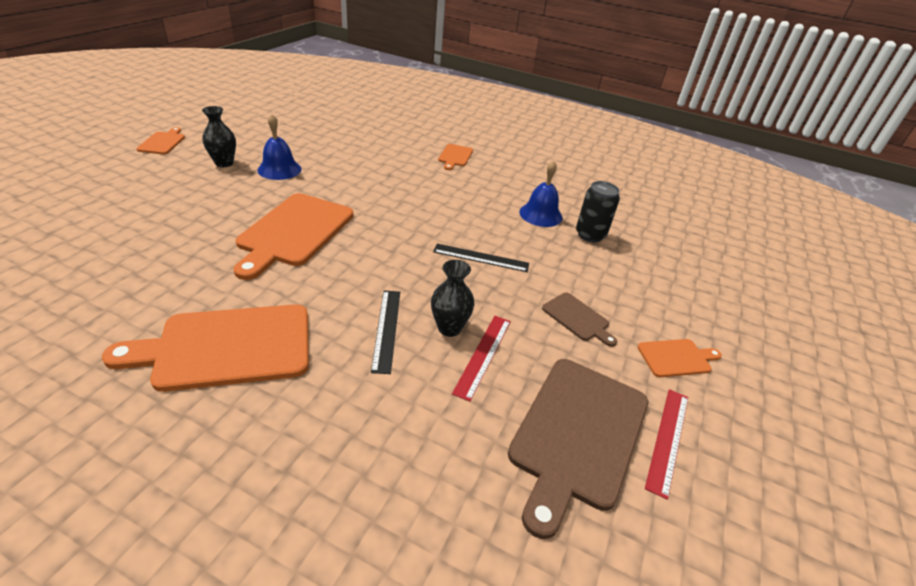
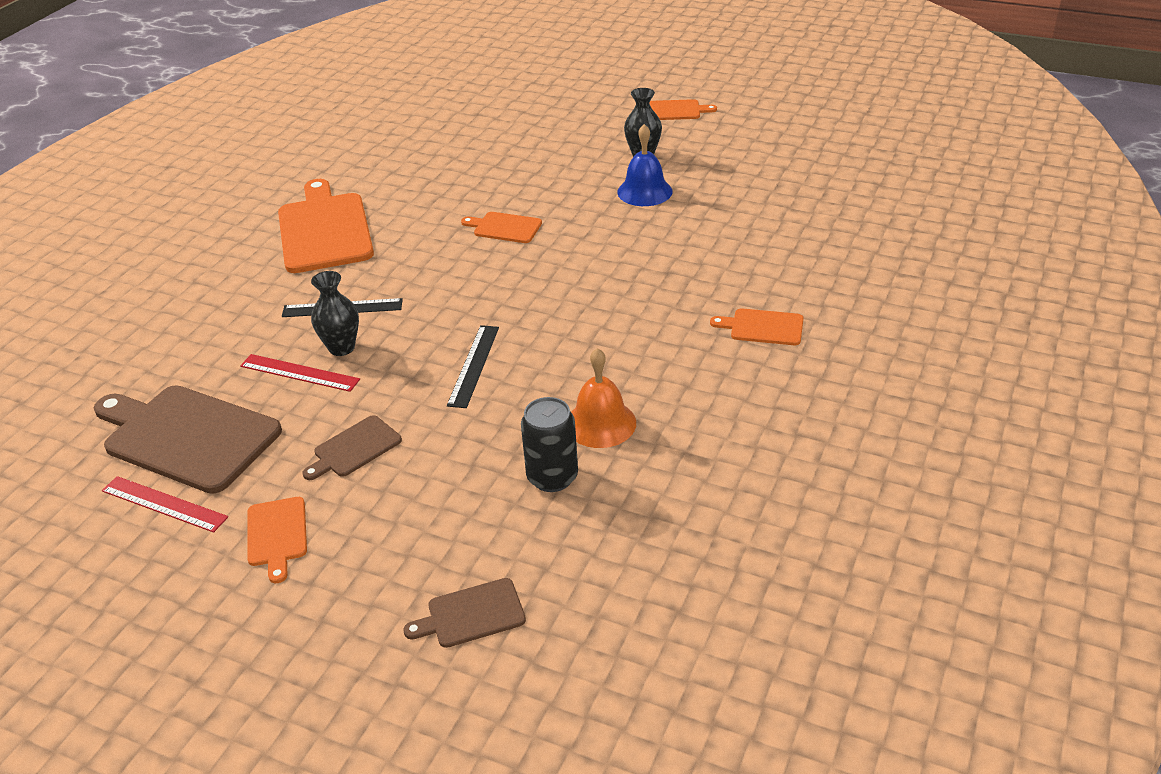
camera: 95 degrees right, 0 degrees up
orange cutting board [234,193,353,280] -> orange cutting board [461,212,542,243], size x0.49
blue bell [519,160,563,227] -> orange bell [571,348,636,448]
none -> brown cutting board [404,578,526,648]

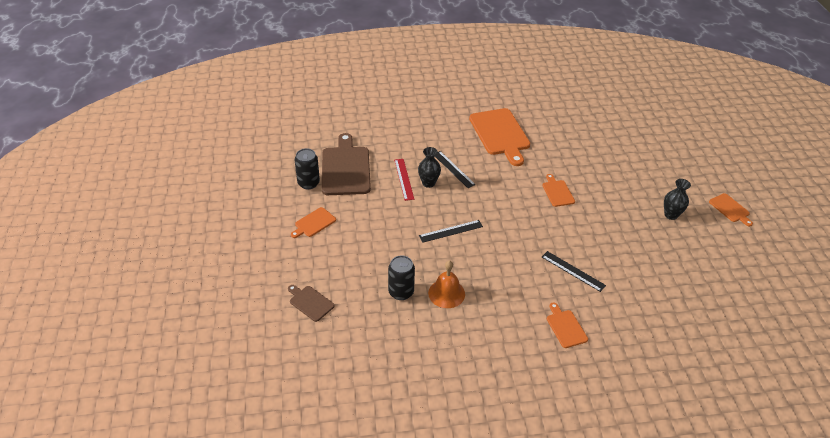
camera: 55 degrees right, 5 degrees up
red ruler [102,476,228,533] -> black can [295,148,320,189]
orange cutting board [278,179,374,273] -> orange cutting board turned 120 degrees clockwise [469,108,530,166]
brown cutting board [302,415,402,480] -> none
blue bell [617,124,672,206] -> none
none -> black ruler [542,251,606,292]

